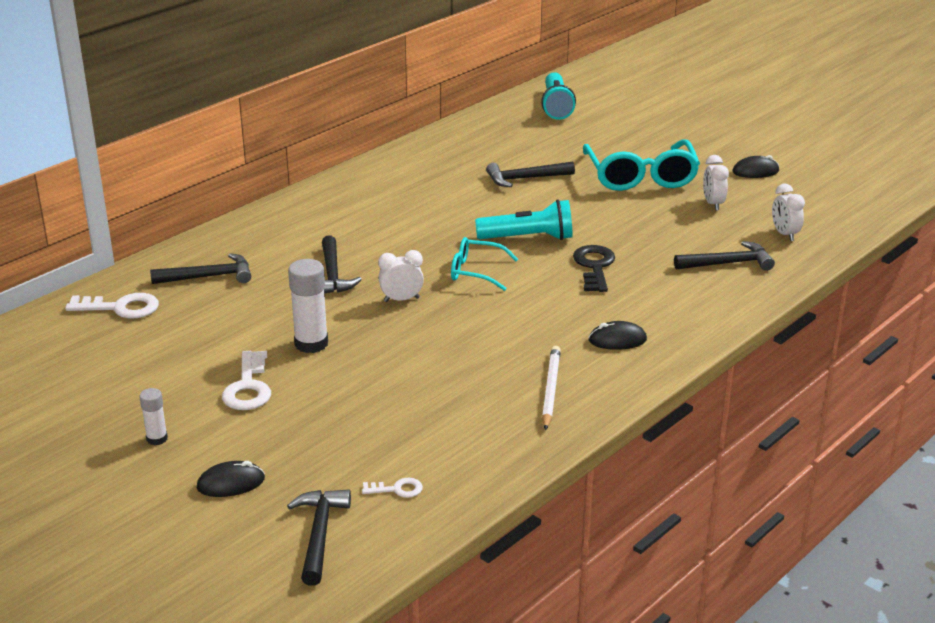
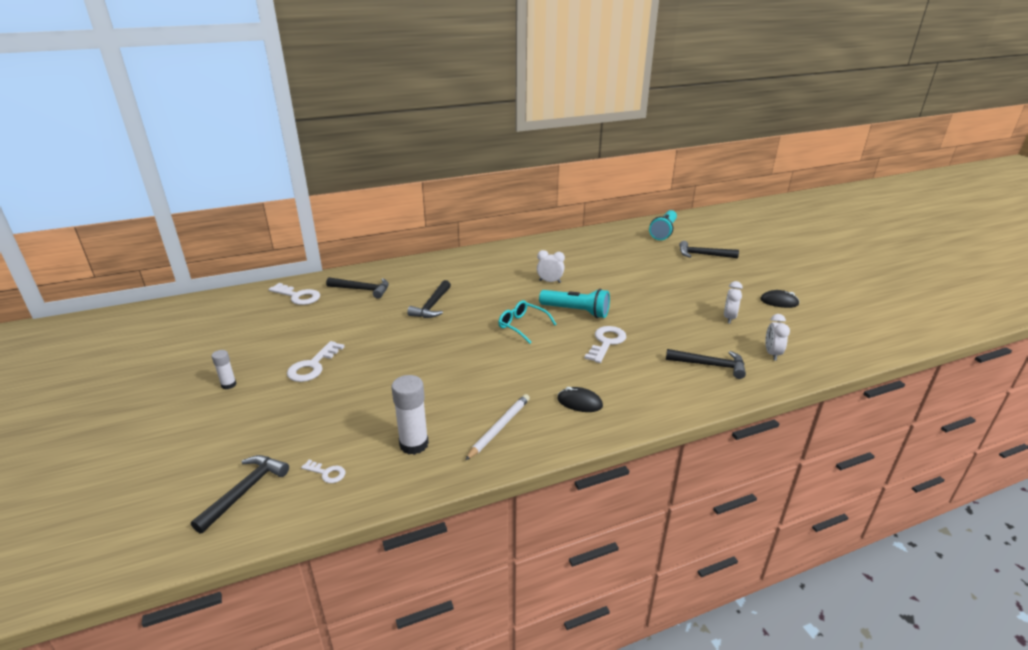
camera: 25 degrees right, 0 degrees up
black mouse [197,461,265,497] -> none
white glue stick [288,259,328,353] -> white glue stick moved to [392,375,429,455]
white clock [378,250,424,302] -> white clock moved to [537,250,565,283]
black hammer [486,161,575,187] -> black hammer moved to [679,241,739,258]
black key [573,245,615,292] -> white key [584,326,626,363]
turquoise glasses [583,140,700,191] -> none

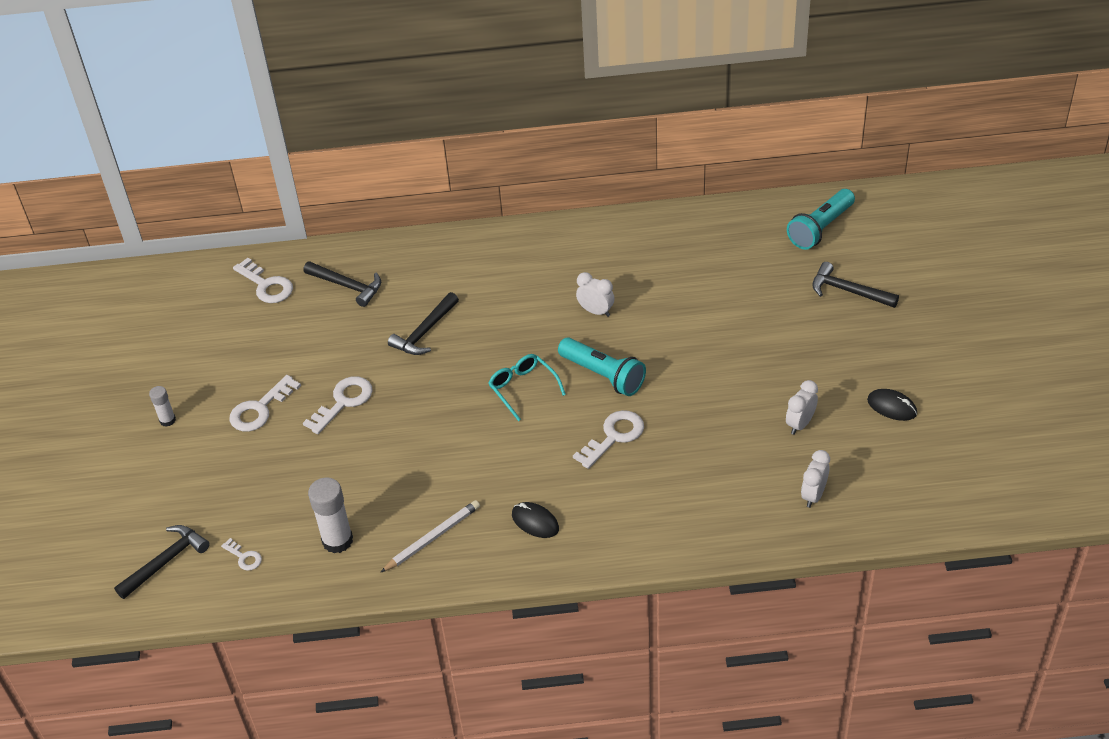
camera: 20 degrees right, 15 degrees up
black hammer [666,349,746,379] -> none
none -> white key [303,376,373,434]

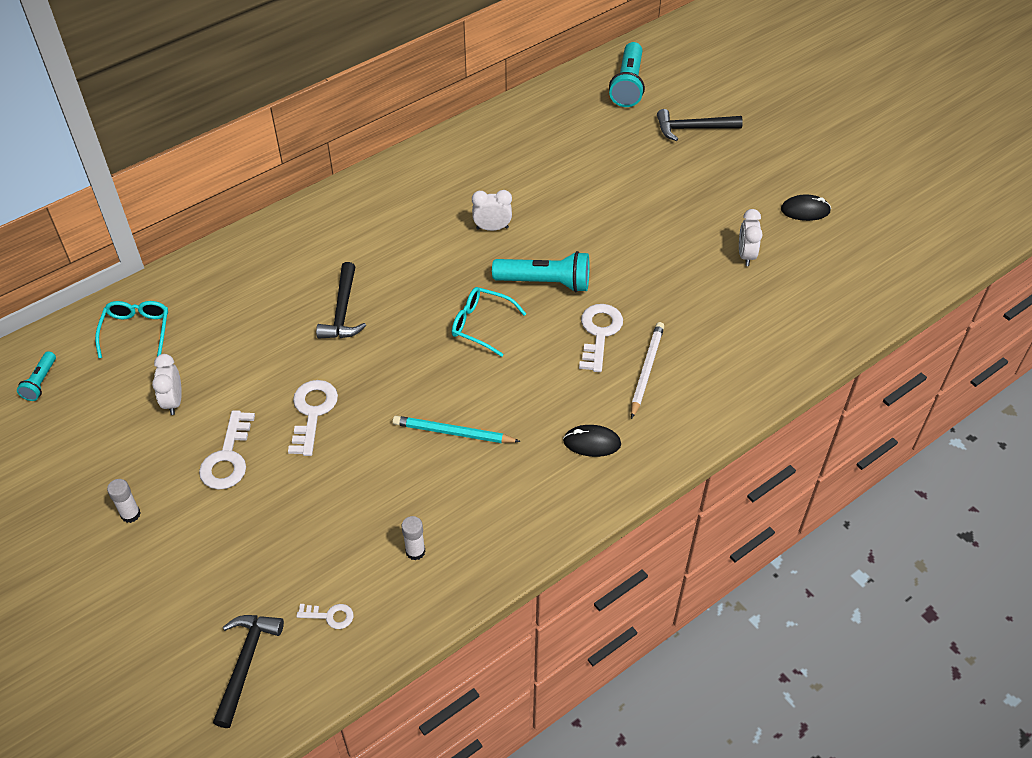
camera: 35 degrees left, 5 degrees up
white key [233,258,293,303] -> turquoise glasses [95,301,168,358]
black hammer [304,261,381,307] -> none
white glue stick [308,478,353,553] -> white glue stick [401,516,426,560], size x0.56
white pencil [380,500,480,573] -> white pencil moved to [631,322,664,419]
white clock [801,450,830,508] -> white clock moved to [152,354,182,415]
none -> turquoise flashlight [17,351,56,401]
none -> turquoise pencil [392,416,521,443]

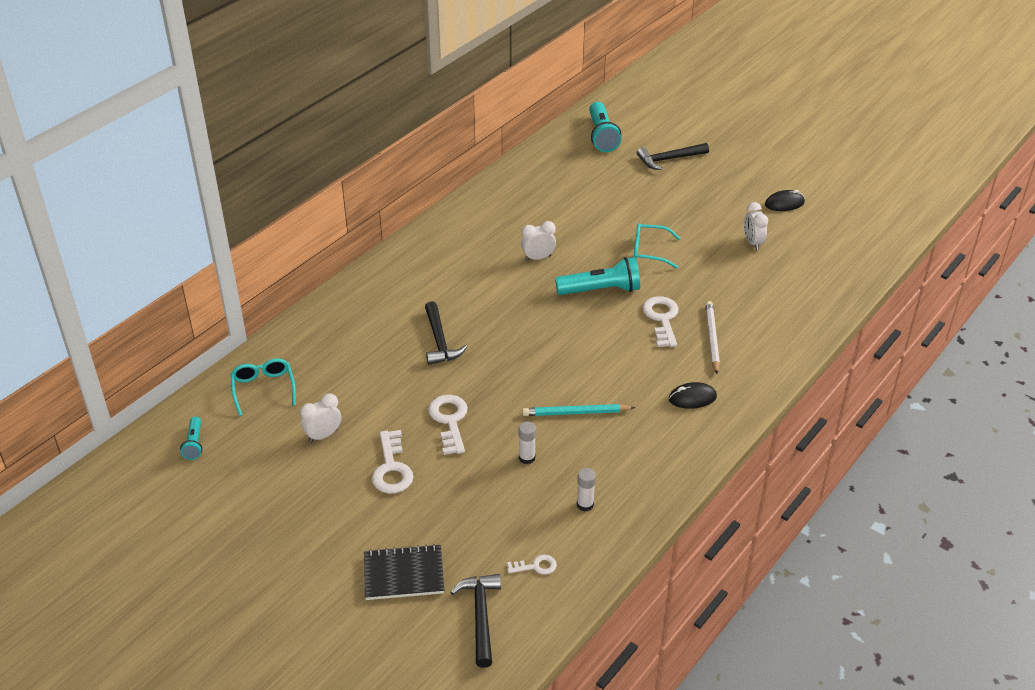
camera: 15 degrees left, 10 degrees down
white glue stick [107,479,141,523] -> white glue stick moved to [519,422,536,464]
white clock [152,354,182,415] -> white clock turned 75 degrees clockwise [300,394,341,443]
turquoise glasses [452,287,526,357] -> turquoise glasses moved to [634,223,681,269]
none -> black notebook [364,544,444,600]

